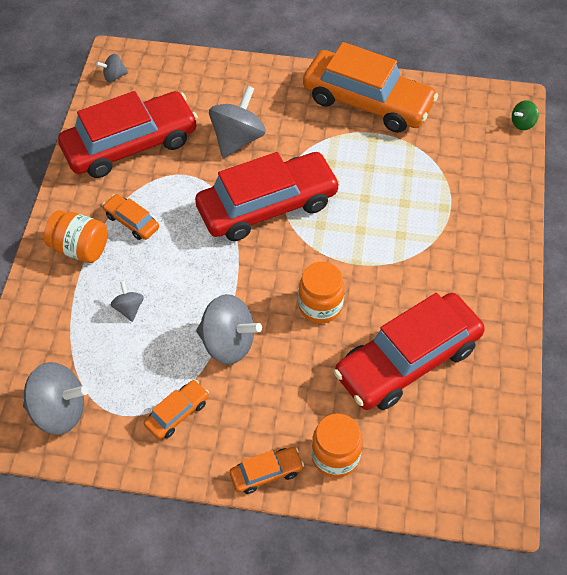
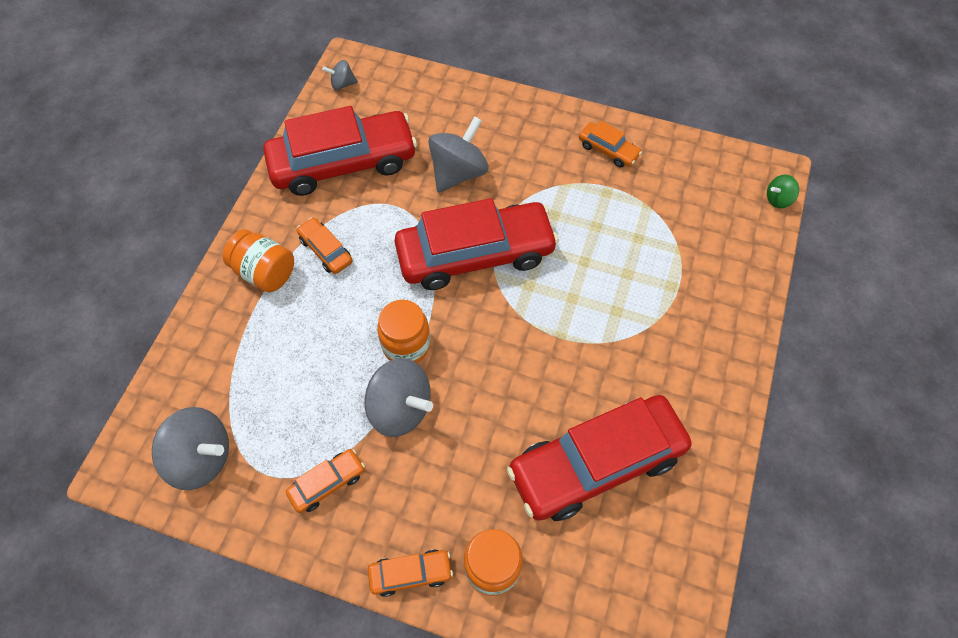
camera: 10 degrees right, 5 degrees up
grey spinning top [111,281,144,322] -> none
orange jar [298,262,345,323] -> orange jar moved to [377,300,430,363]
orange car [303,42,438,133] -> orange car [579,120,642,168], size x0.44

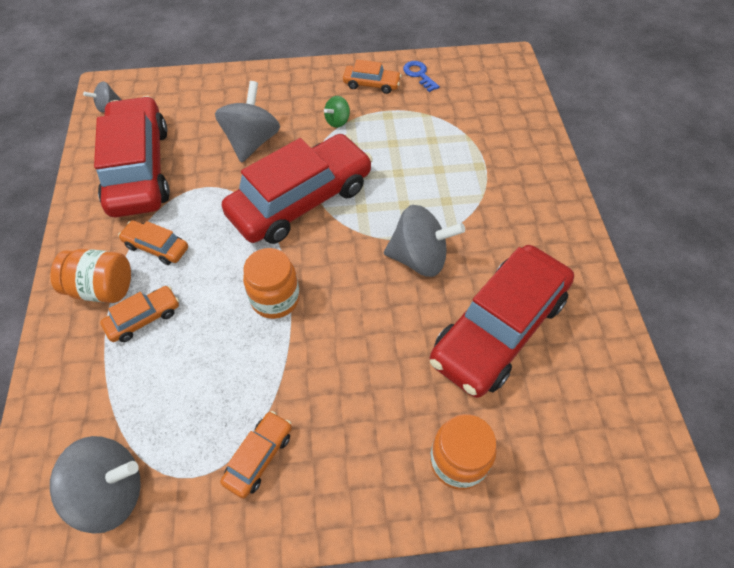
camera: 25 degrees left, 5 degrees down
red car [263,106,417,196] -> red car turned 60 degrees counterclockwise [94,96,170,217]
grey spinning top [364,358,433,437] -> grey spinning top moved to [384,205,465,277]
orange car [368,549,453,597] -> orange car moved to [100,286,179,342]
green spinning top [767,175,799,208] -> green spinning top moved to [324,96,350,128]
none -> blue key [403,61,440,92]

